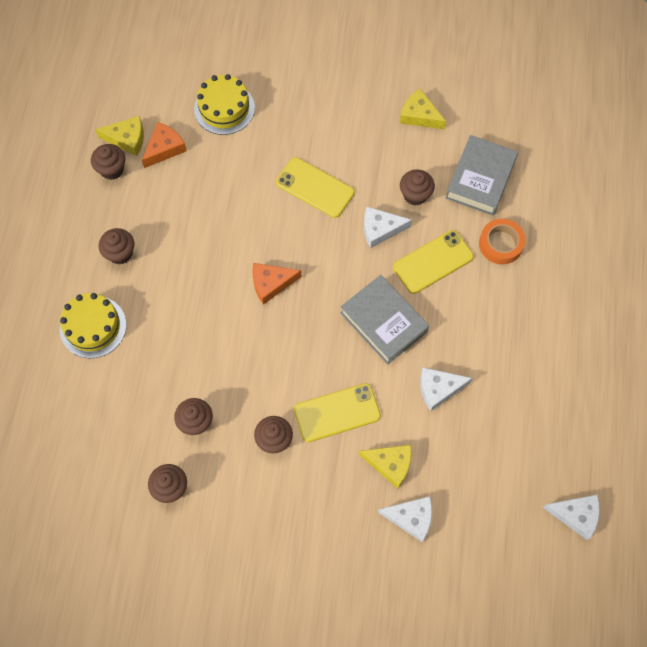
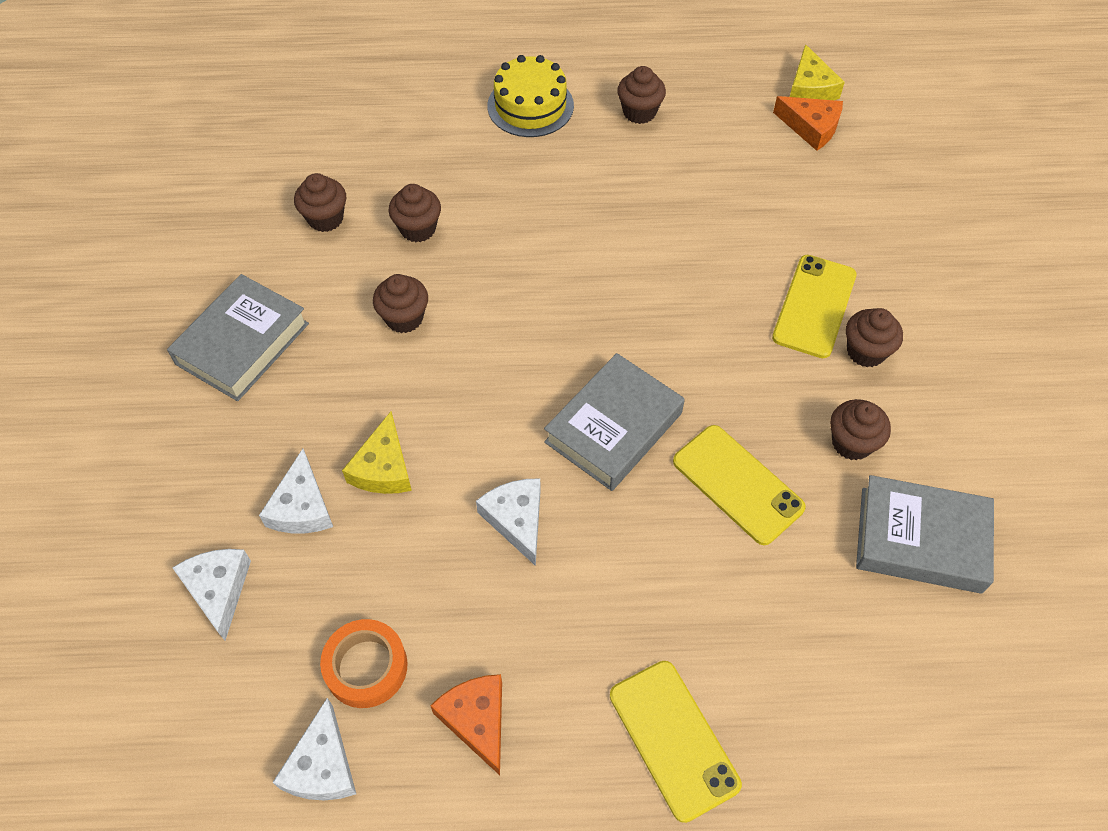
camera: 80 degrees right, 10 degrees down
brown cupcake [91,144,125,180] -> brown cupcake moved to [846,308,903,367]
yellow cake [194,74,255,135] -> none
orange cheese [252,263,301,305] -> orange cheese moved to [430,674,502,775]
yellow phone [294,383,381,442] -> yellow phone moved to [610,661,742,823]
white cheese [364,207,412,248] -> white cheese moved to [172,549,251,641]
yellow cheese [400,89,446,129] -> none
orange tape [479,219,526,264] -> orange tape moved to [320,619,408,708]
none -> grey book [167,274,309,401]

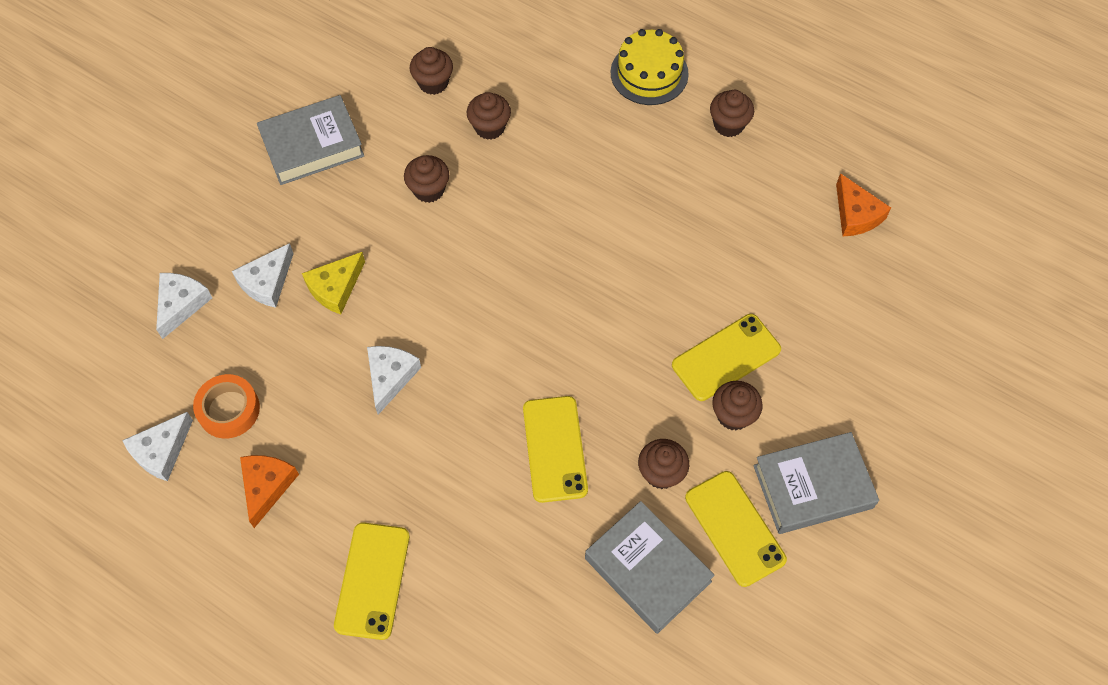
camera: 35 degrees right, 5 degrees up
grey book [544,353,685,491] -> grey book moved to [753,432,879,534]
yellow cheese [790,44,845,100] -> none
none -> yellow phone [685,471,787,587]

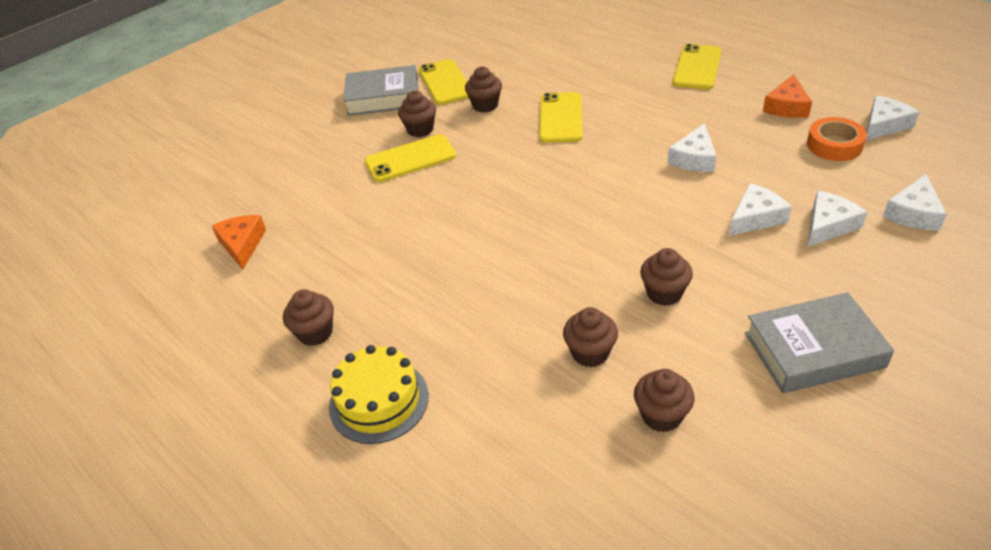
camera: 165 degrees left, 20 degrees down
yellow cheese [302,252,365,315] -> white cheese [729,183,792,236]
grey book [585,501,715,634] -> none

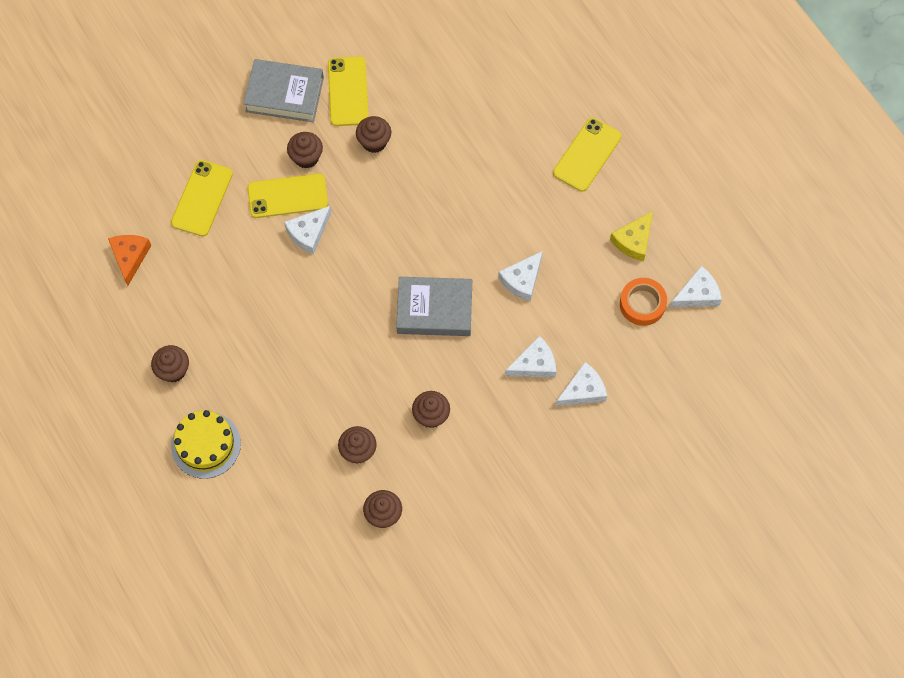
camera: 10 degrees right, 25 degrees up
yellow phone [539,92,583,143] -> yellow phone moved to [171,160,233,236]
grey book [745,292,894,393] -> grey book moved to [396,277,472,336]
orange cheese [763,74,812,118] -> yellow cheese [610,211,653,261]
white cheese [883,174,947,231] -> white cheese moved to [284,206,332,254]

